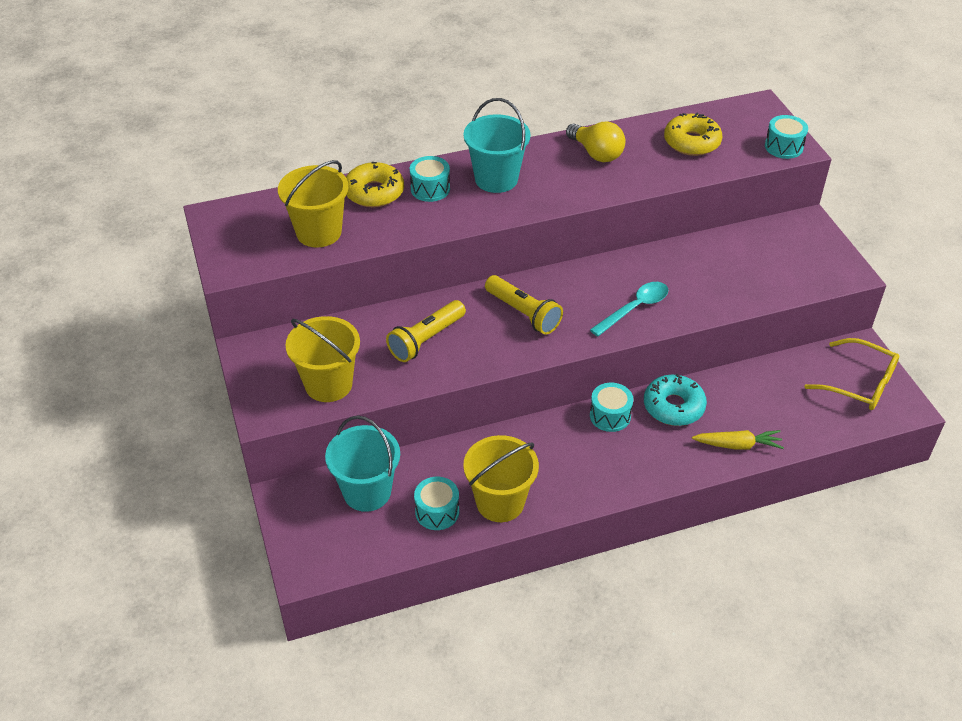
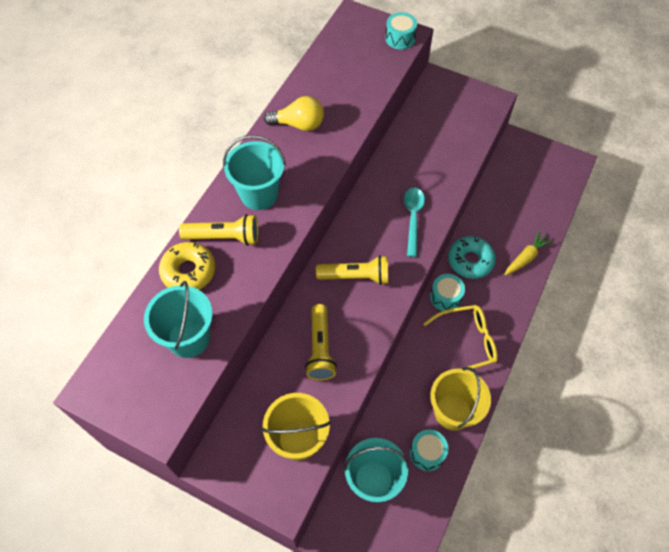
camera: 45 degrees left, 15 degrees up
yellow bucket [278,160,348,248] -> turquoise bucket [144,281,213,358]
turquoise drum [410,156,450,202] -> yellow flashlight [179,214,258,246]
yellow donut [664,113,722,156] -> none
yellow glasses [805,338,899,410] -> yellow glasses moved to [423,305,498,375]

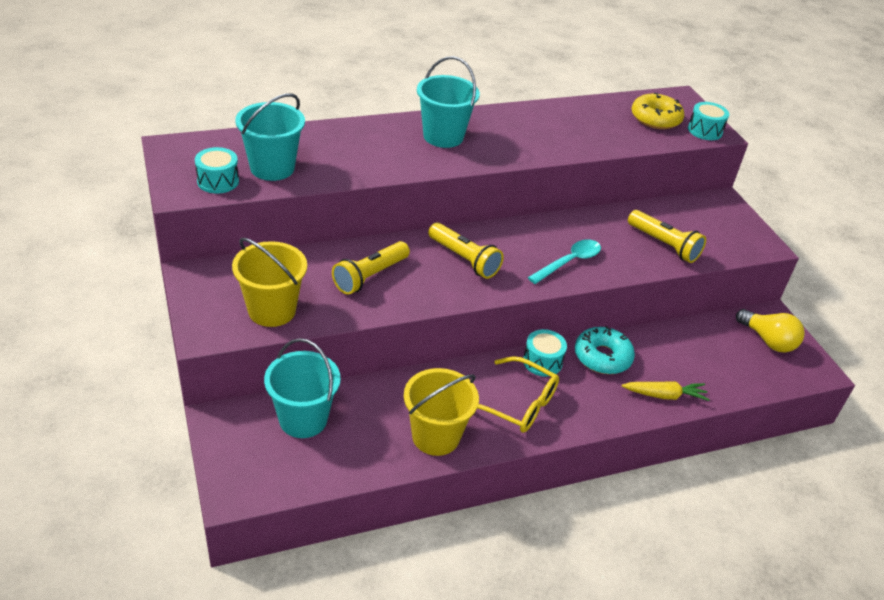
camera: 40 degrees right, 20 degrees down
yellow donut [159,242,216,290] -> yellow donut moved to [632,93,685,129]
yellow flashlight [179,214,258,246] -> yellow flashlight moved to [628,210,706,263]
yellow light bulb [264,96,324,131] -> yellow light bulb moved to [736,309,805,352]
turquoise drum [410,430,448,471] -> turquoise drum moved to [195,147,239,194]

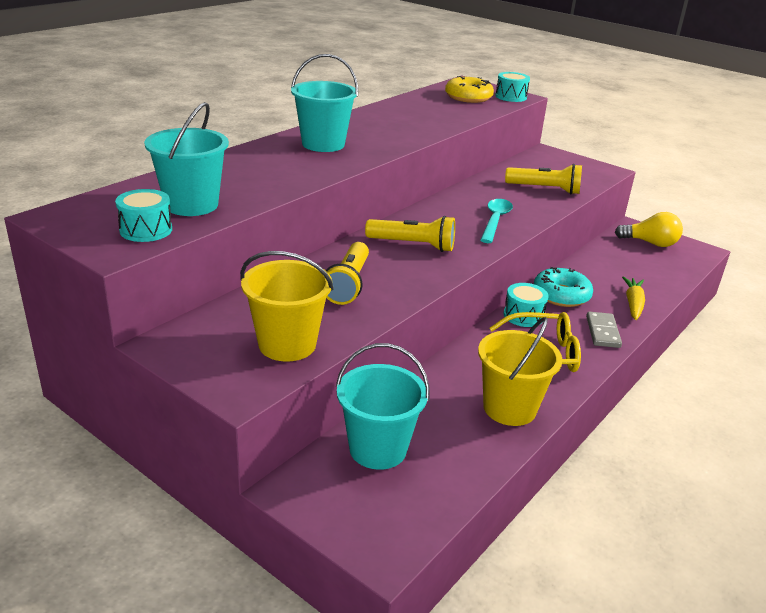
camera: 30 degrees left, 10 degrees down
yellow carrot [622,381,710,401] -> yellow carrot turned 45 degrees counterclockwise [622,276,645,320]
none -> grey domino [586,311,622,348]

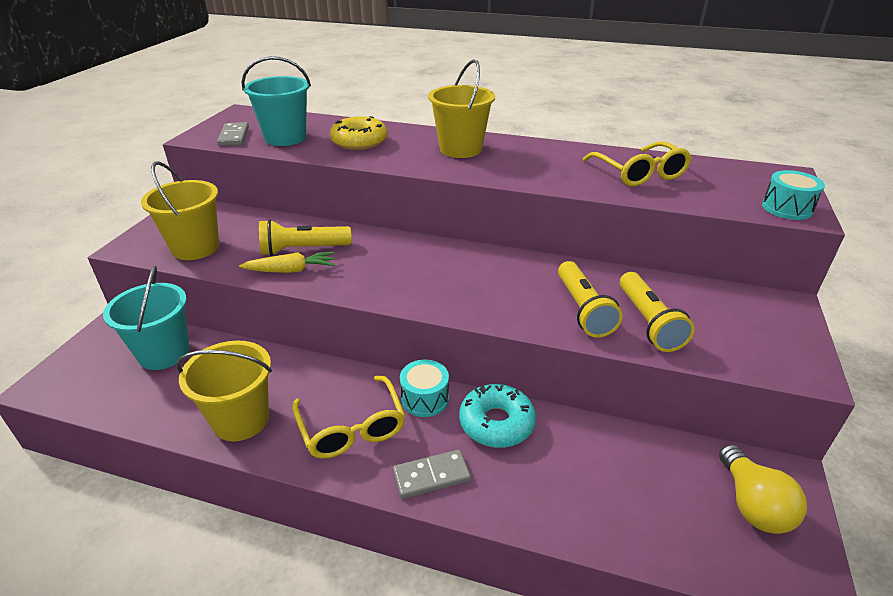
camera: 70 degrees right, 5 degrees up
turquoise drum [115,189,172,242] -> grey domino [217,122,249,146]
turquoise bucket [291,54,358,152] -> yellow bucket [428,59,495,158]
yellow flashlight [365,216,455,252] -> yellow flashlight moved to [558,261,623,337]
yellow donut [445,76,494,103] -> yellow donut moved to [330,116,388,150]
turquoise spoon [480,199,513,243] -> none
yellow carrot [622,276,645,320] -> yellow carrot moved to [239,252,335,273]
none -> yellow glasses [583,141,692,186]

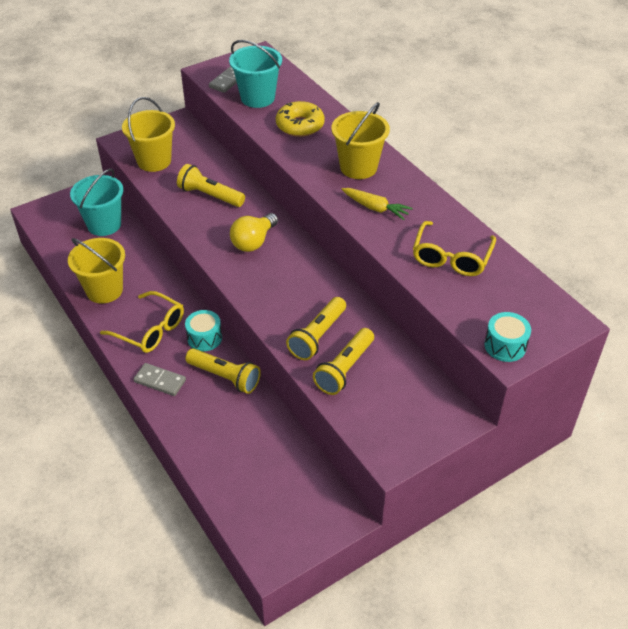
camera: 40 degrees right, 10 degrees up
yellow carrot [239,252,335,273] -> yellow carrot moved to [341,188,413,220]
yellow glasses [292,376,405,458] -> yellow glasses turned 75 degrees counterclockwise [100,291,184,353]
turquoise donut [459,384,536,448] -> yellow flashlight [185,348,261,394]
yellow light bulb [719,444,807,534] -> yellow light bulb moved to [230,213,278,252]

